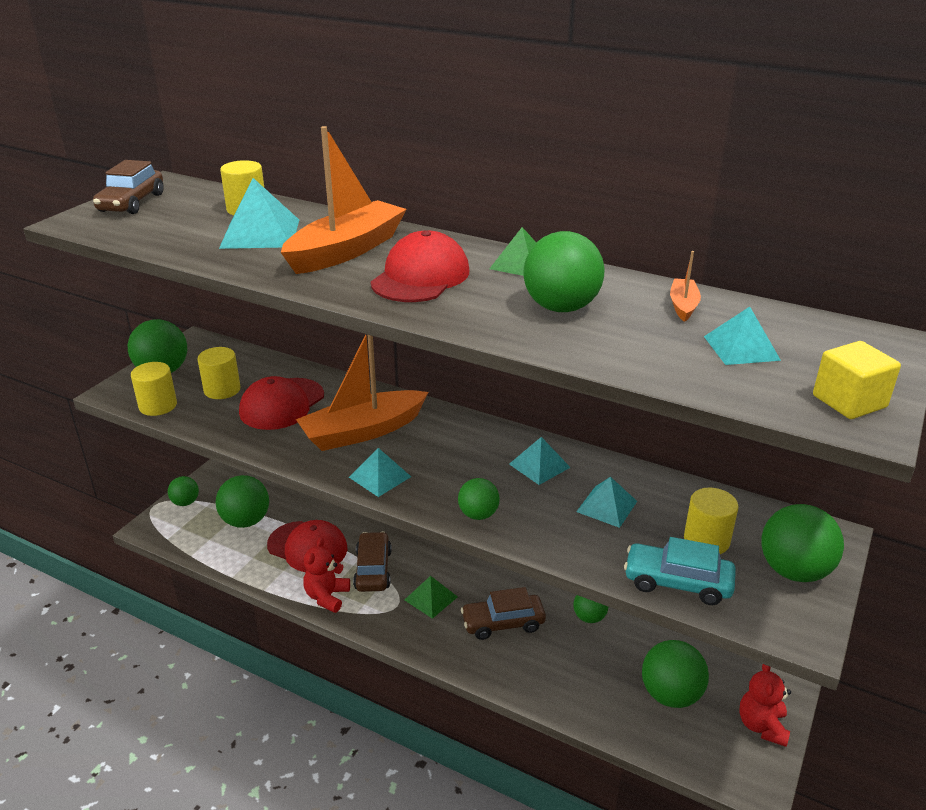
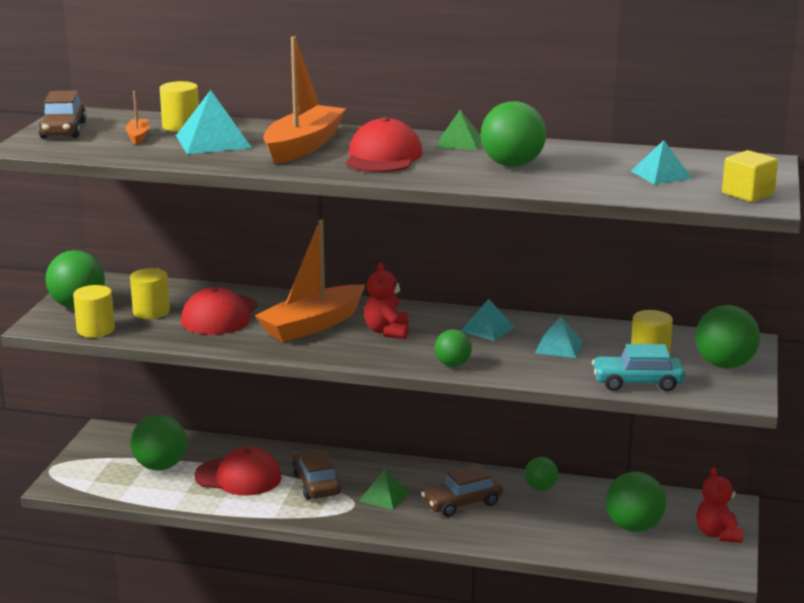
camera: 15 degrees left, 10 degrees down
green ball [168,476,199,506] -> none
red teddy bear [303,537,350,613] -> red teddy bear moved to [364,262,409,339]
turquoise pyramid [349,448,411,497] -> none
orange boat [670,251,701,322] -> orange boat moved to [125,91,149,145]

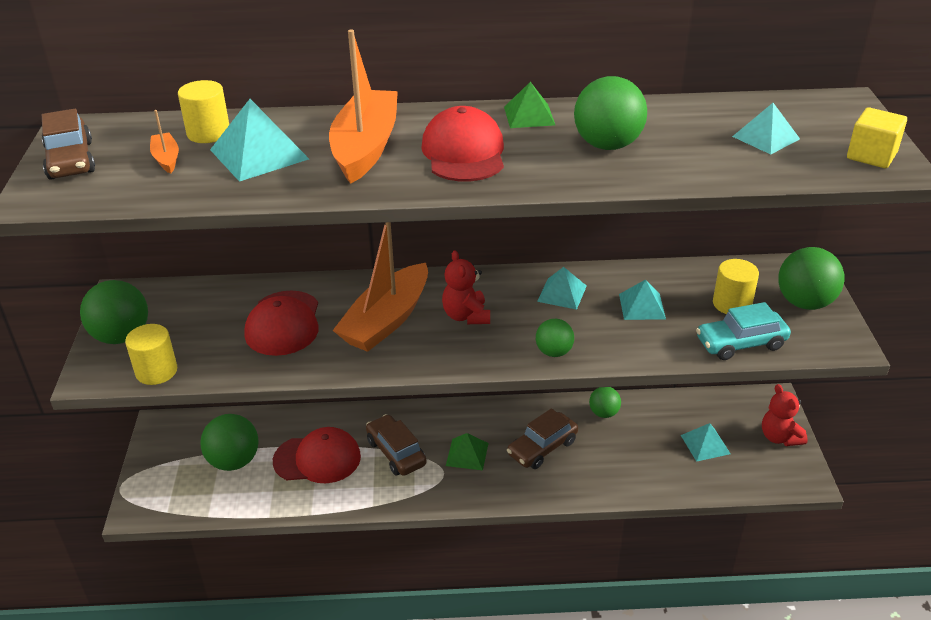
camera: 15 degrees left, 15 degrees up
yellow cylinder [130,268,170,319] -> none
green ball [606,472,666,532] -> turquoise pyramid [681,423,731,462]

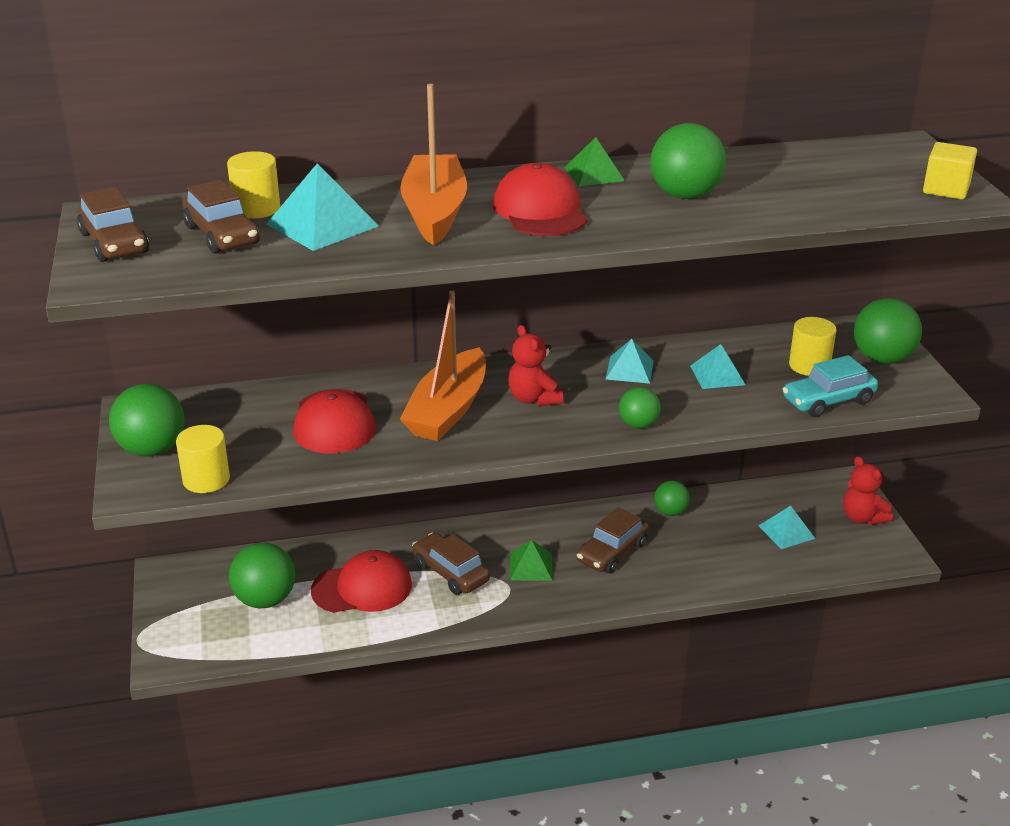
camera: 10 degrees left, 5 degrees down
orange boat [150,110,179,174] -> brown car [182,180,259,254]
turquoise pyramid [732,103,800,154] -> none

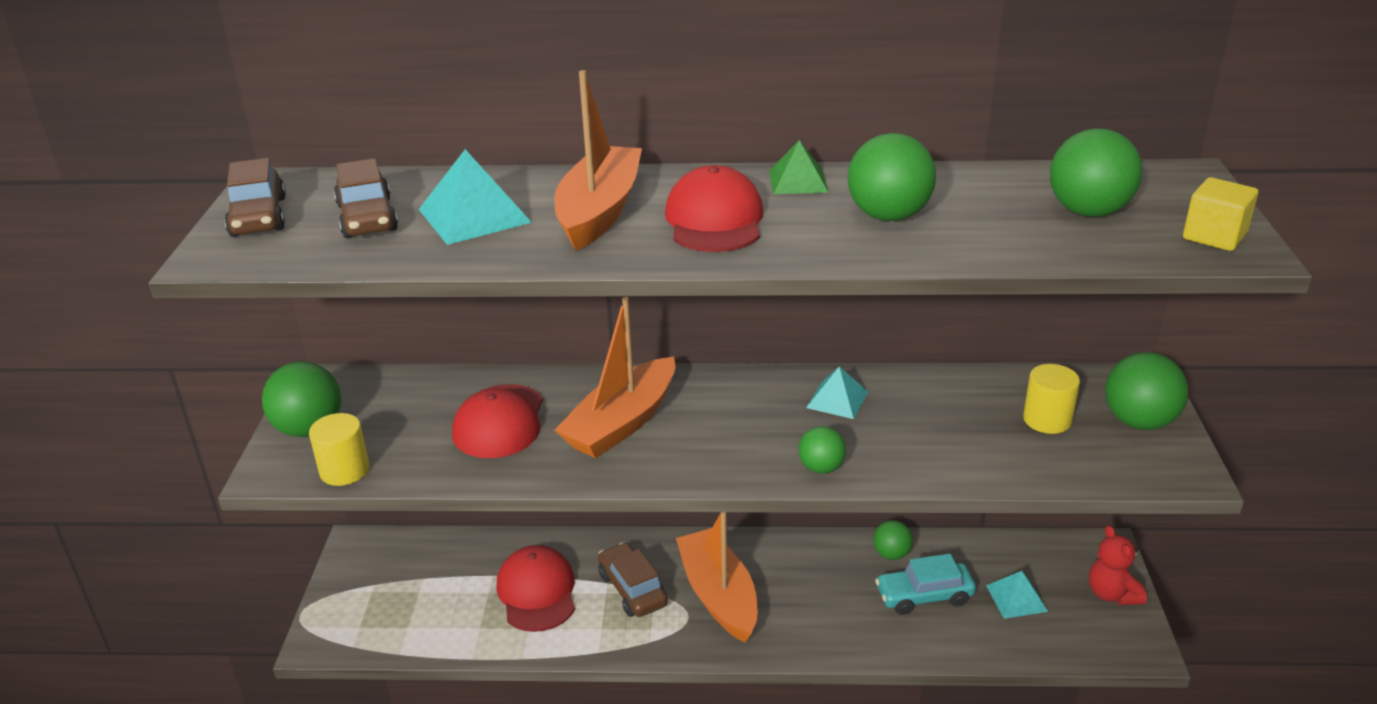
camera: 15 degrees right, 0 degrees up
yellow cylinder [227,151,280,219] -> none
green ball [229,542,295,608] -> green ball moved to [1050,129,1142,217]
red cap [311,550,412,613] -> red cap turned 105 degrees counterclockwise [496,545,575,632]
red teddy bear [508,325,563,406] -> none
green pyramid [510,540,553,581] -> orange boat [676,512,758,642]
brown car [577,507,649,573] -> none
turquoise pyramid [690,344,745,389] -> none
turquoise car [783,355,878,417] -> turquoise car moved to [875,554,976,615]

